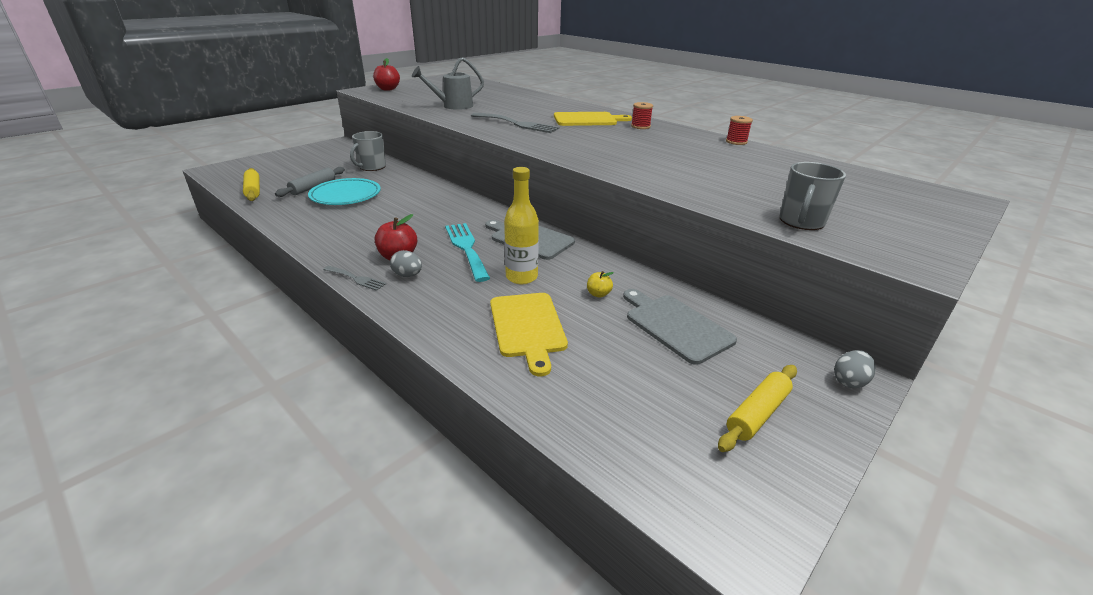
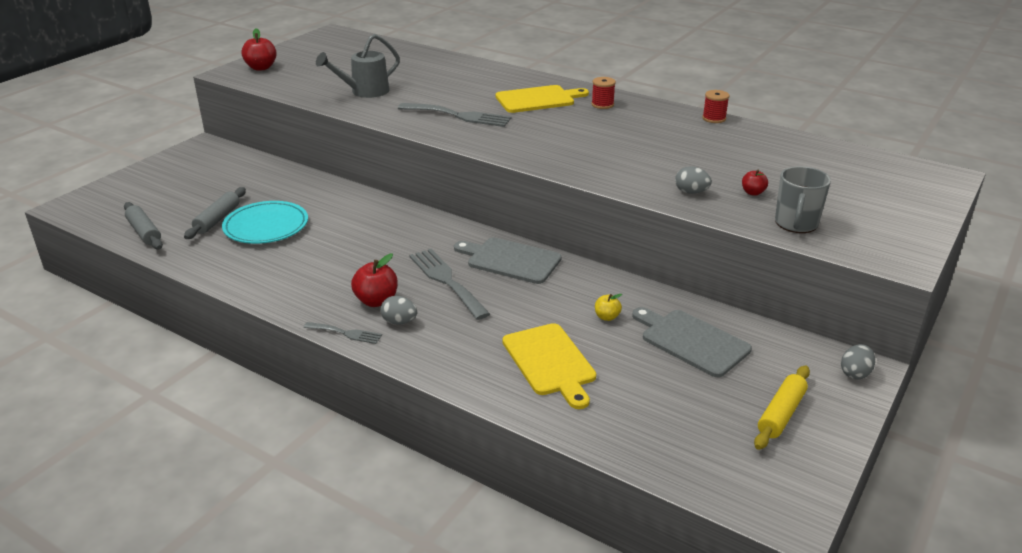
camera: 10 degrees left, 0 degrees up
yellow rolling pin [243,168,260,201] -> grey rolling pin [124,202,163,249]
grey mug [350,131,386,171] -> none
turquoise fork [445,223,490,282] -> grey fork [409,249,490,320]
yellow bottle [504,167,539,284] -> none
none -> grey egg [675,166,712,194]
none -> red apple [742,170,768,196]

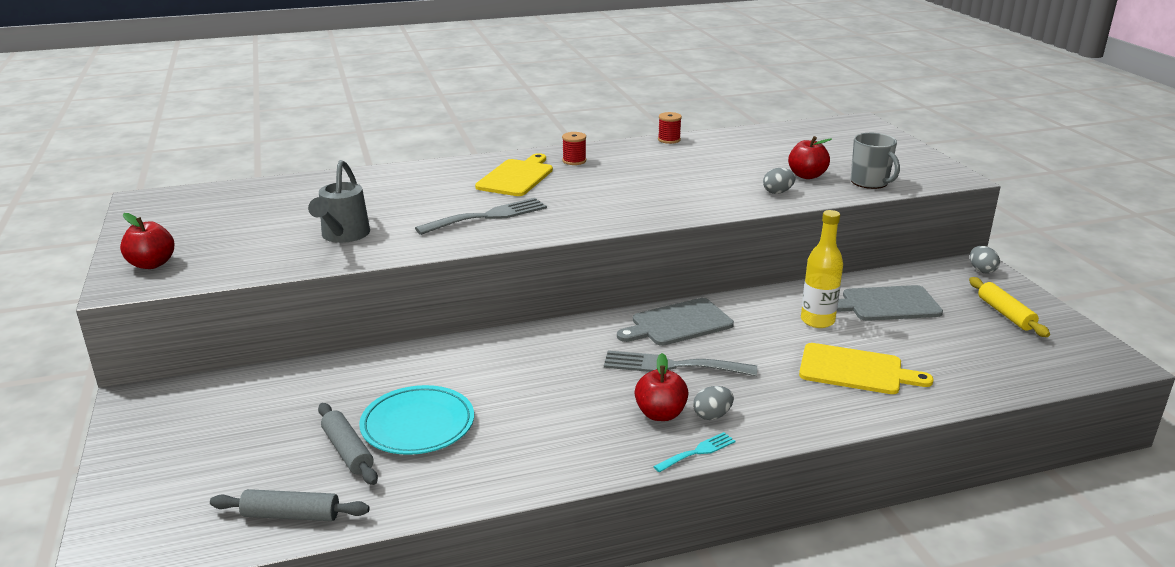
camera: 50 degrees left, 5 degrees down
grey fork [304,322,382,344] -> turquoise fork [653,432,735,473]
yellow apple [595,294,622,321] -> yellow bottle [801,210,843,328]
red apple [742,170,768,196] -> red apple [788,136,832,179], size x1.74

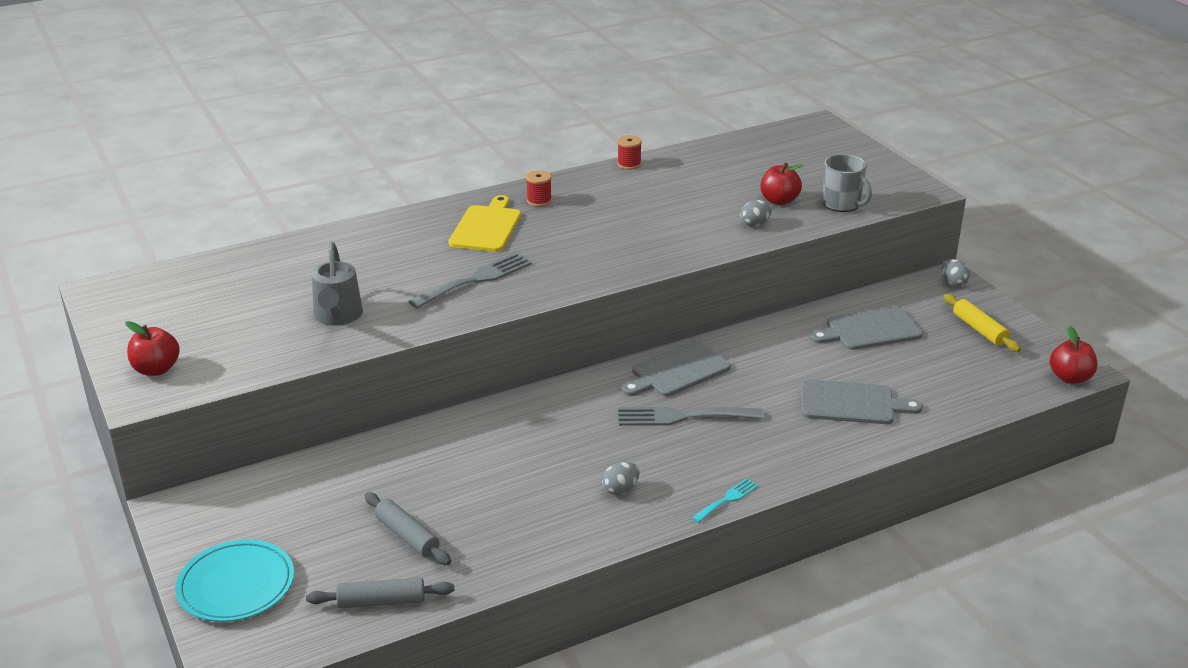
camera: 10 degrees left, 5 degrees up
turquoise plate [359,385,474,455] -> turquoise plate moved to [175,539,294,622]
red apple [635,353,689,421] -> red apple moved to [1050,326,1097,384]
grey egg [693,386,734,420] -> grey egg moved to [602,462,640,495]
yellow cutting board [799,343,934,394] -> grey cutting board [802,380,923,424]
yellow bottle [801,210,843,328] -> none

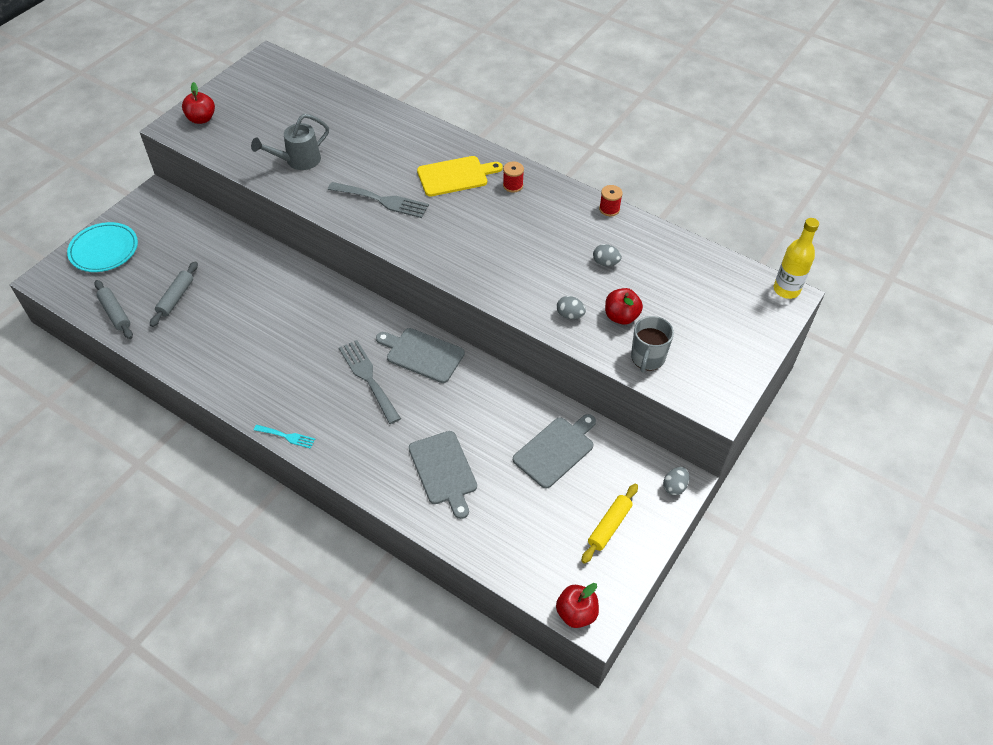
camera: 60 degrees right, 20 degrees up
grey egg [602,462,640,495] -> grey egg moved to [593,244,622,266]
grey cutting board [810,307,923,350] -> grey cutting board turned 90 degrees clockwise [513,414,596,488]
none -> yellow bottle [774,218,819,299]

